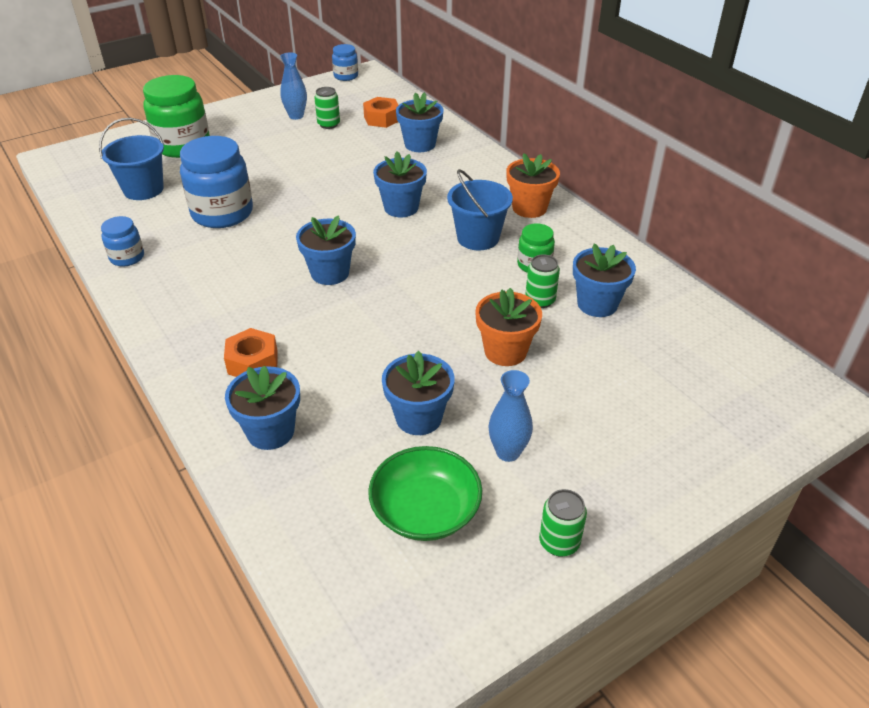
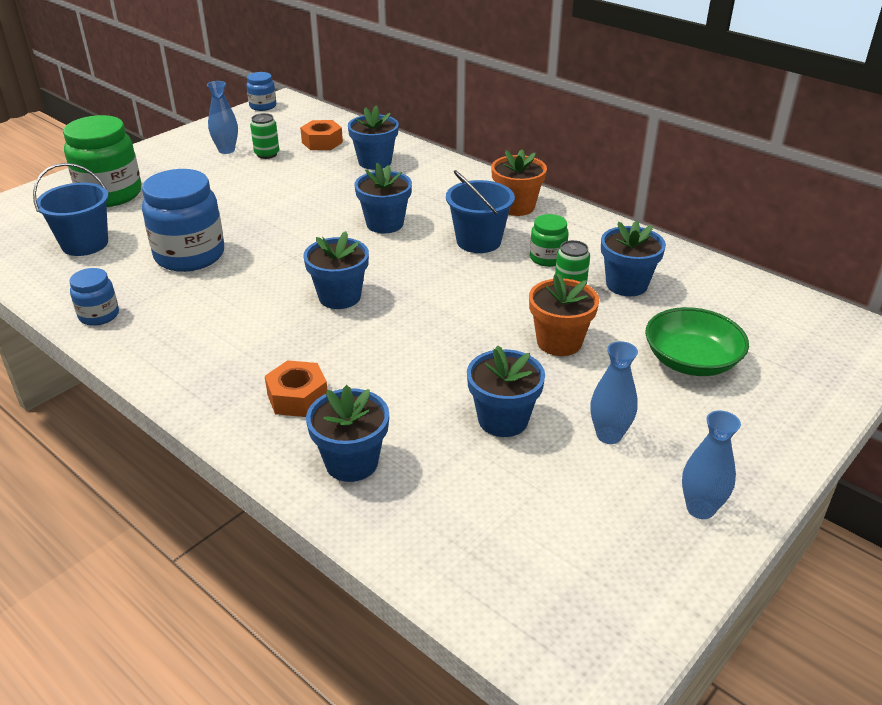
camera: 15 degrees left, 5 degrees down
green bowl [368,446,482,541] -> green bowl moved to [645,307,749,376]
green can [539,489,587,557] -> blue vase [682,410,741,519]

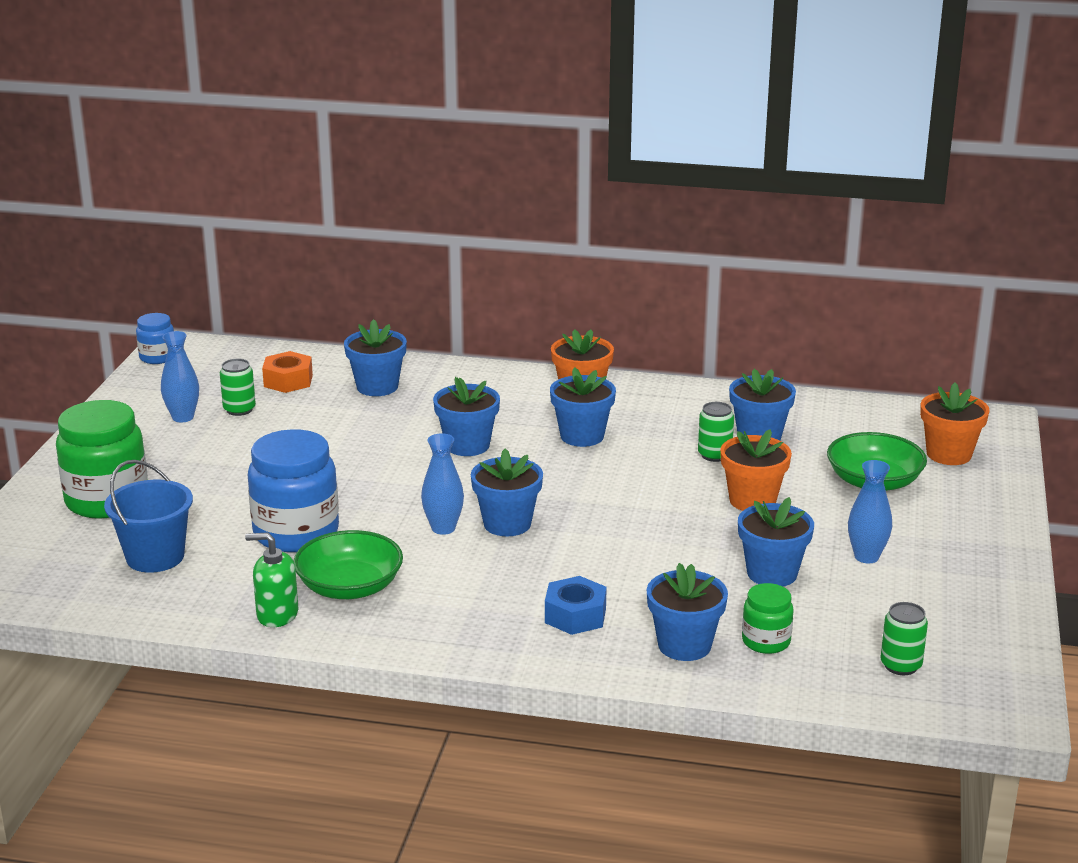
camera: 30 degrees left, 10 degrees down
blue jar [69,268,119,326] -> green soap dispenser [245,532,298,627]
orange nut [265,360,327,417] -> blue nut [545,576,607,635]
blue bucket [446,170,515,253] -> blue flower pot [550,367,616,447]
green jar [530,214,569,267] -> green jar moved to [742,583,794,654]
blue vase [682,410,741,519] -> blue vase moved to [421,433,464,535]
none -> green bowl [294,530,403,599]
none -> green can [880,602,928,675]
none -> orange flower pot [920,382,990,465]

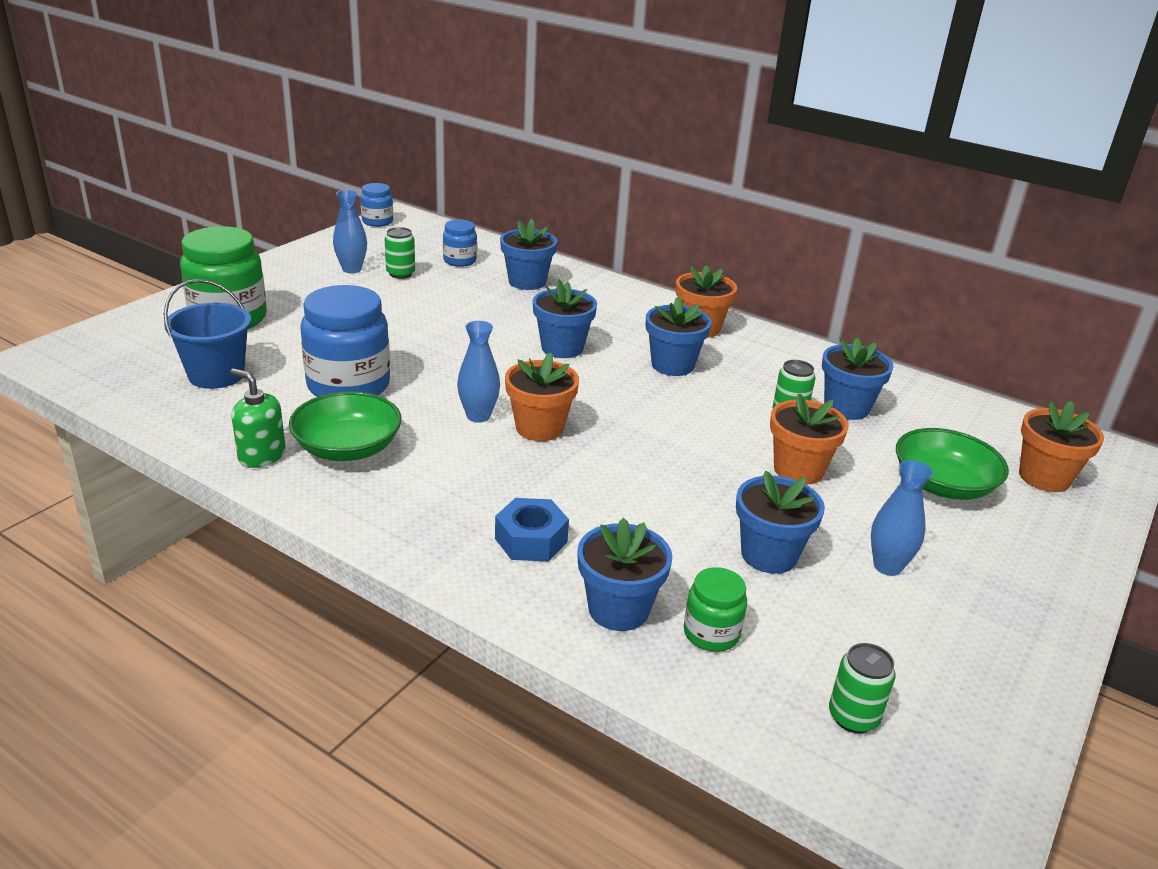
camera: 20 degrees right, 5 degrees up
orange nut [262,351,313,393] -> blue jar [443,219,477,267]
blue flower pot [471,449,543,536] -> orange flower pot [505,352,579,441]

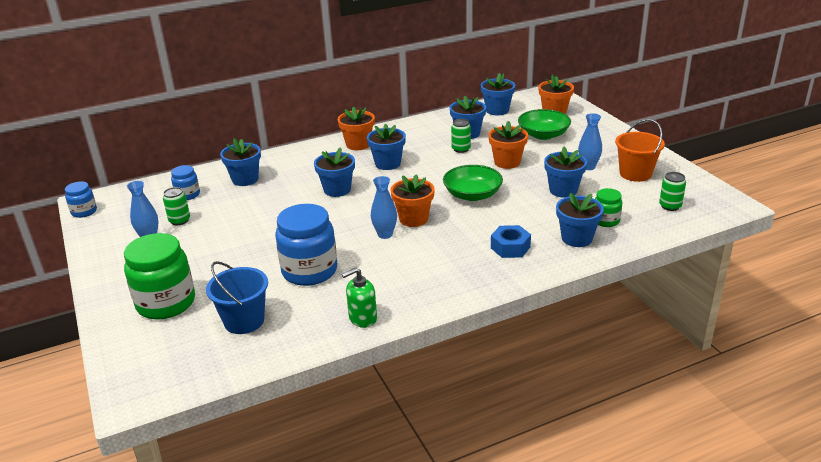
camera: 55 degrees left, 0 degrees up
green bowl [289,391,402,461] -> green bowl moved to [443,165,503,201]
none -> blue flower pot [481,73,515,115]
none -> orange bucket [615,119,665,182]

